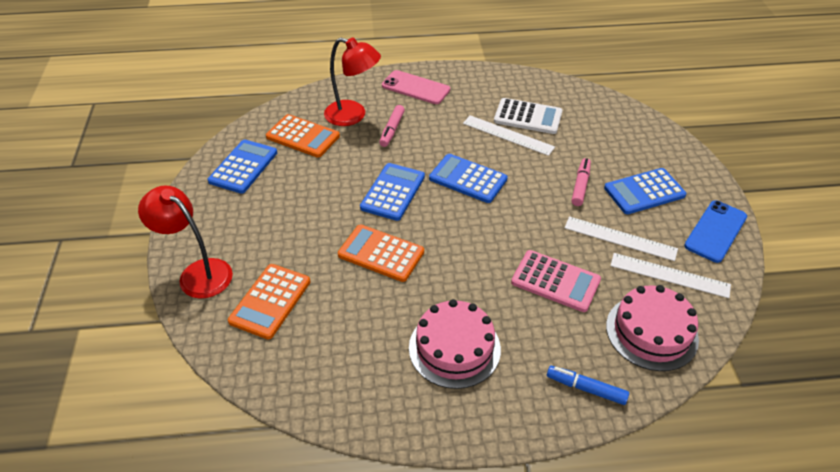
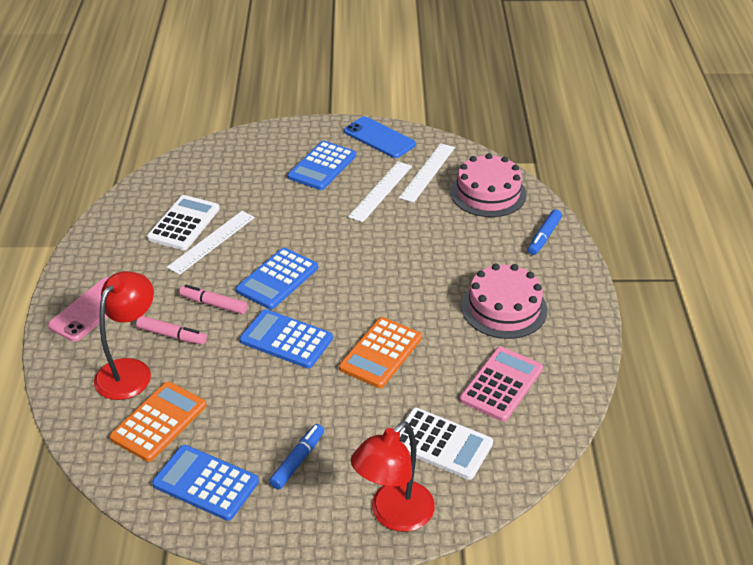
camera: 85 degrees left, 5 degrees down
orange calculator [228,264,310,339] -> white calculator [399,408,493,480]
pink calculator [511,250,601,312] -> pink calculator moved to [460,347,543,422]
pink marker [571,158,591,206] -> pink marker moved to [179,285,247,314]
blue calculator [604,168,686,214] -> blue calculator turned 45 degrees clockwise [288,141,356,190]
none -> blue marker [269,424,324,490]

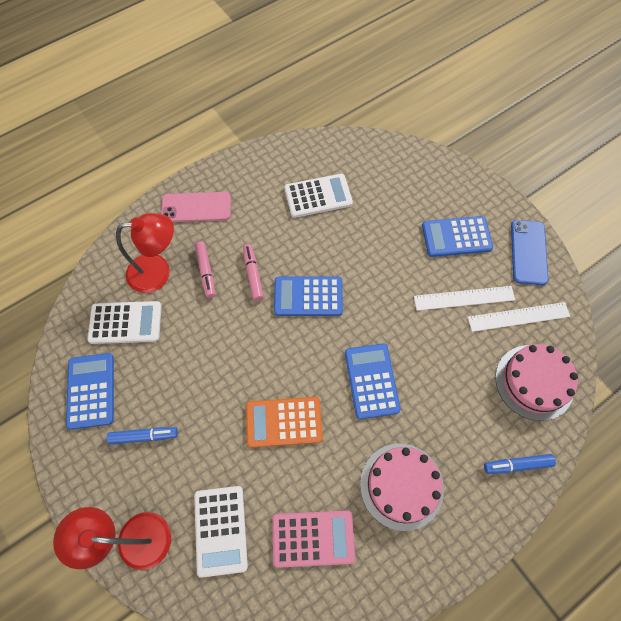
camera: 55 degrees right, 25 degrees up
orange calculator [109,382,206,462] -> white calculator [87,301,162,344]
white ruler [167,211,255,275] -> none
blue calculator [240,309,333,369] -> blue calculator moved to [345,343,401,419]

